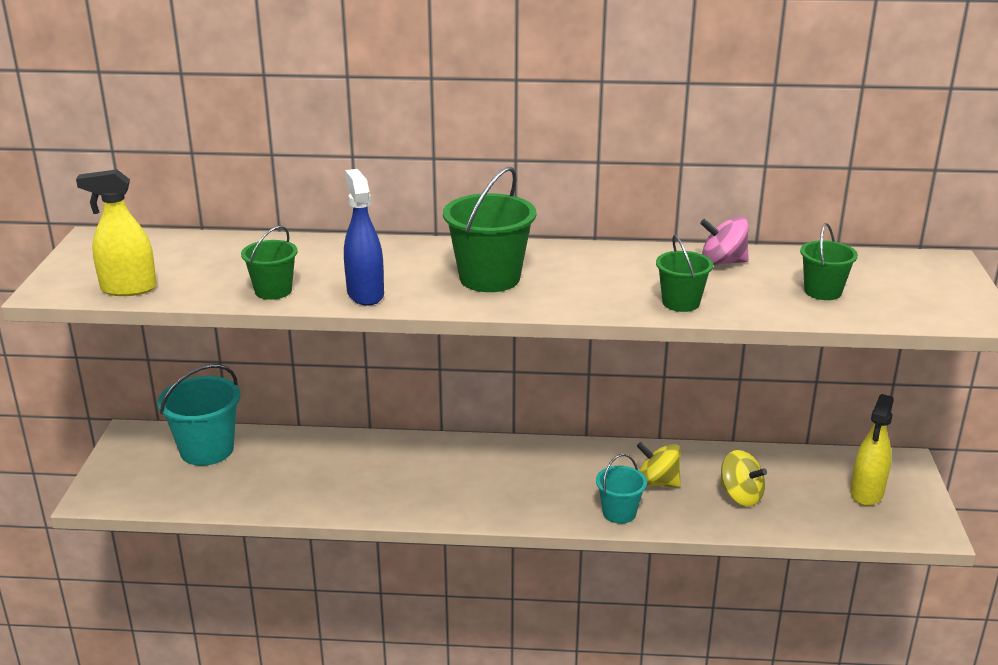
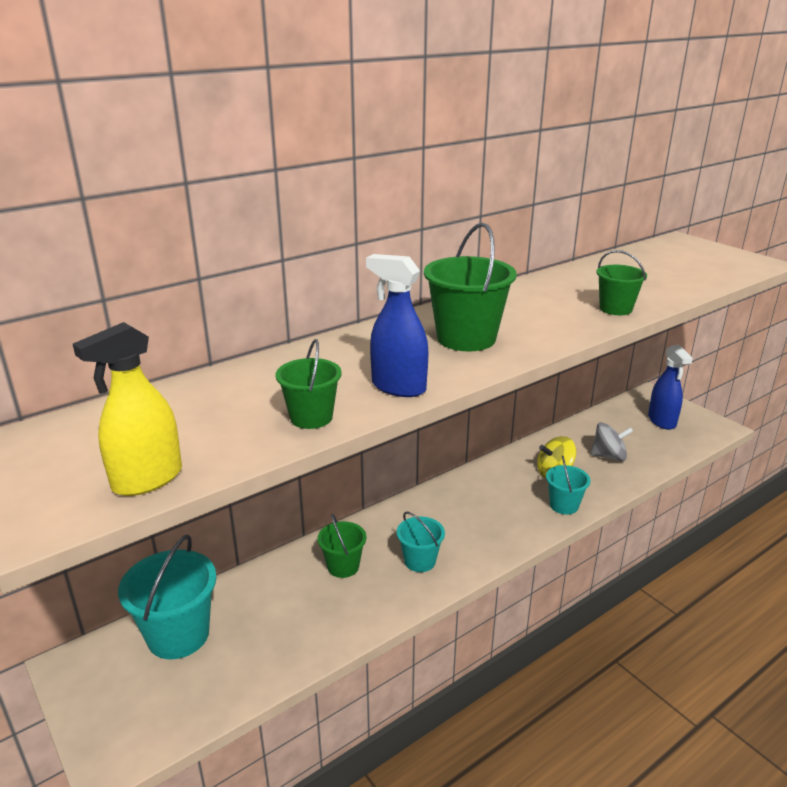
camera: 40 degrees left, 0 degrees up
pink spinning top [700,216,749,265] -> none
yellow spinning top [721,450,767,506] -> grey spinning top [591,422,633,461]
green bucket [800,223,858,300] -> green bucket moved to [318,514,366,578]
yellow spray bottle [850,394,894,506] -> blue spray bottle [648,345,693,430]
none -> turquoise bucket [397,512,445,572]

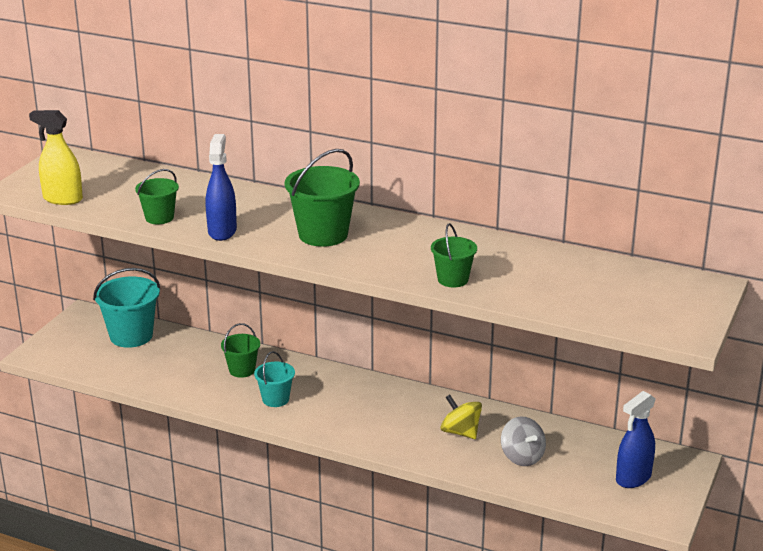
camera: 60 degrees right, 0 degrees up
turquoise bucket [546,455,591,515] -> none

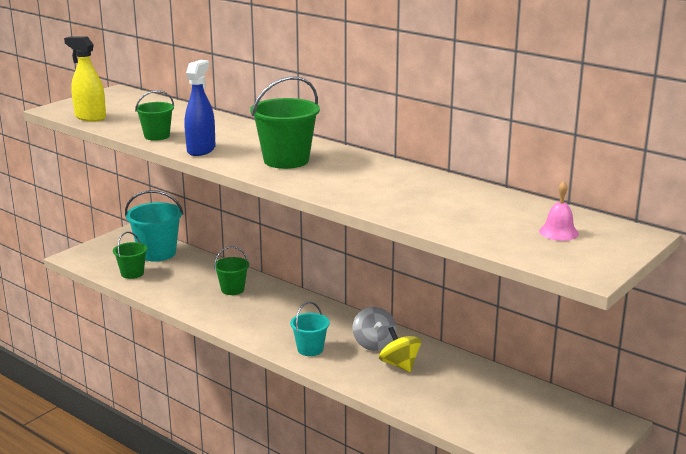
camera: 15 degrees right, 5 degrees down
turquoise bucket [254,351,295,407] -> turquoise bucket moved to [290,302,330,356]
green bucket [431,223,477,287] -> green bucket moved to [113,232,148,279]
grey spinning top [501,417,546,466] -> grey spinning top moved to [353,307,397,351]
blue spray bottle [616,391,656,488] -> none
none -> pink bell [539,181,579,241]

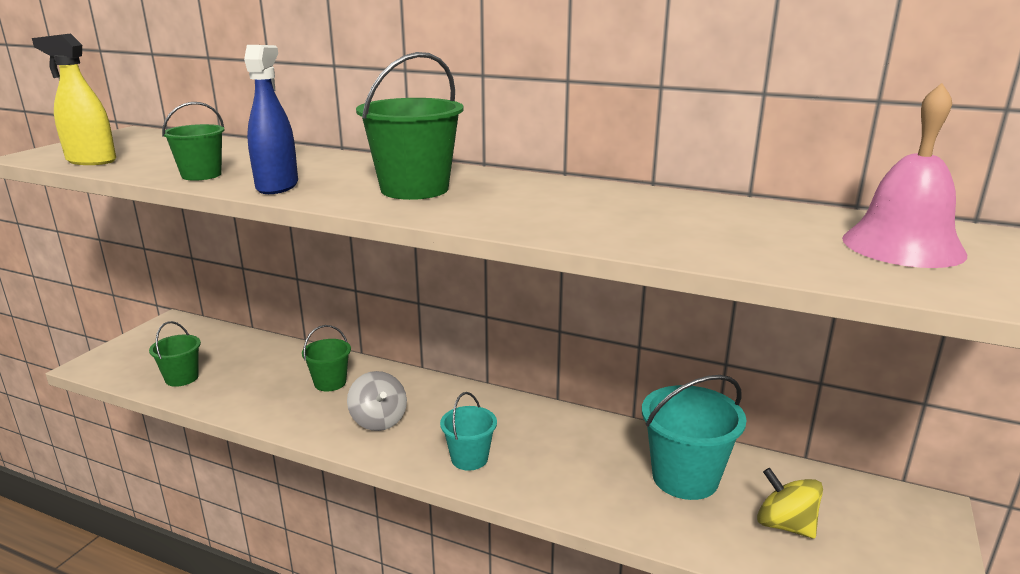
camera: 15 degrees left, 0 degrees up
turquoise bucket [125,190,184,261] -> turquoise bucket moved to [642,375,746,500]
grey spinning top [353,307,397,351] -> grey spinning top moved to [347,371,407,431]
yellow spinning top [379,327,422,372] -> yellow spinning top moved to [757,468,823,539]
pink bell [539,181,579,241] -> pink bell [842,83,967,268], size x1.84

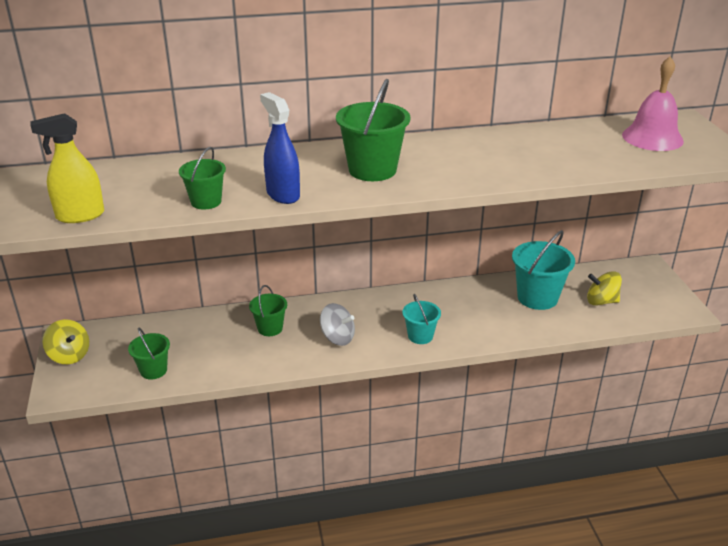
camera: 35 degrees left, 10 degrees up
none -> yellow spinning top [42,319,89,364]

